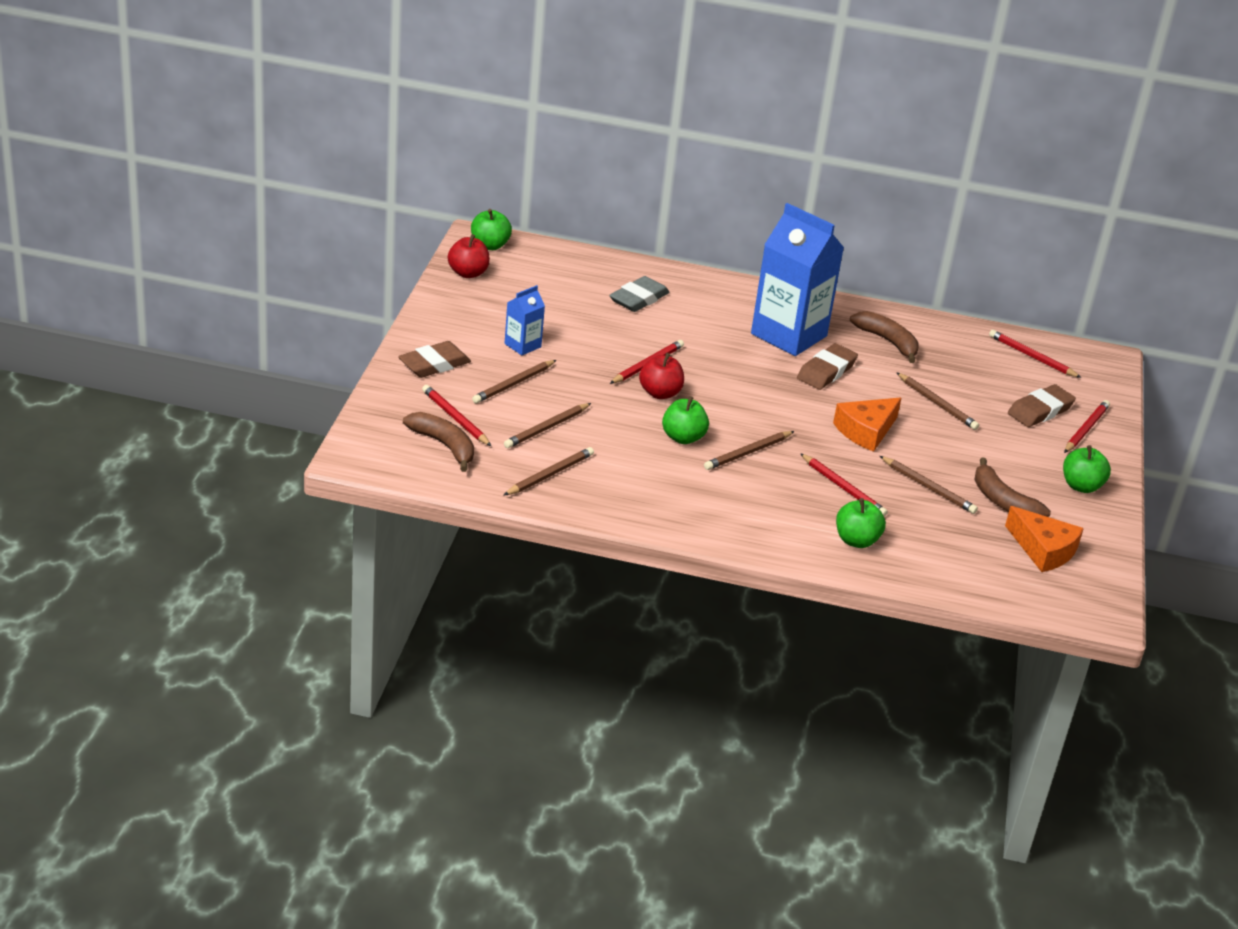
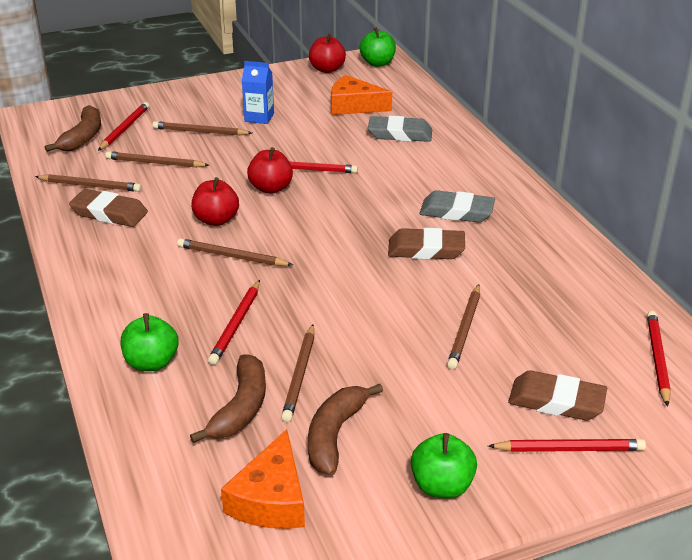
camera: 60 degrees right, 0 degrees up
brown eraser [398,341,471,378] -> brown eraser moved to [69,189,148,227]
green apple [662,396,709,444] -> red apple [191,177,239,226]
blue carton [751,203,844,356] -> grey eraser [419,190,495,223]
orange cheese [833,397,901,452] -> orange cheese moved to [331,75,392,115]
brown banana [850,311,919,363] -> brown banana moved to [190,354,266,443]

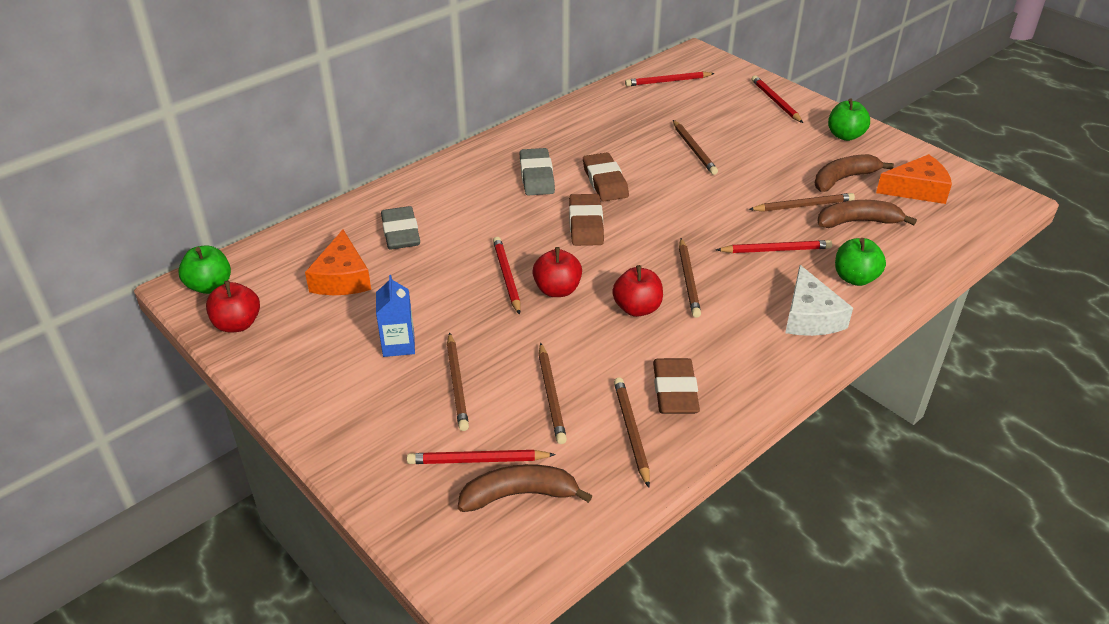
camera: 110 degrees left, 5 degrees up
brown banana [308,384,383,476] -> brown banana turned 150 degrees clockwise [815,154,894,192]
brown pencil [447,284,480,369] -> brown pencil turned 75 degrees clockwise [673,120,718,175]
brown eraser [508,370,607,420] -> brown eraser moved to [569,194,604,246]
none -> white cheese [785,265,853,336]

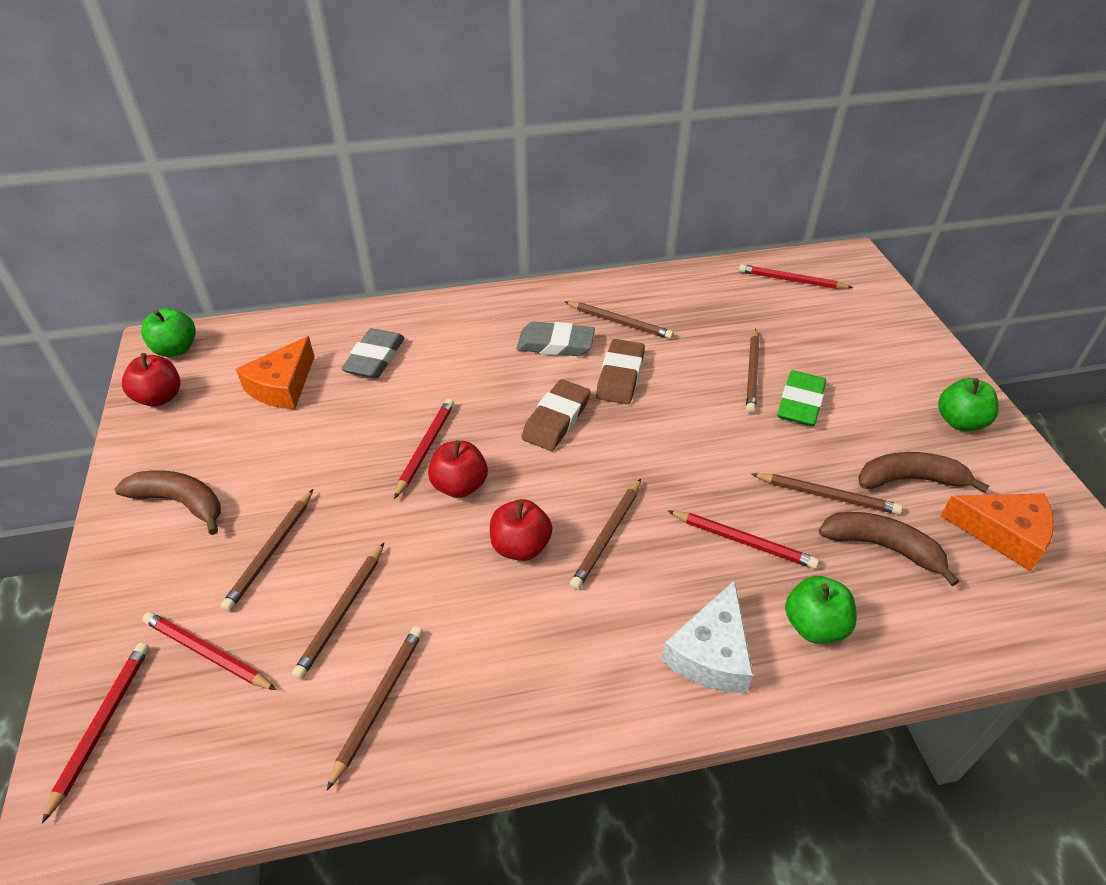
camera: 30 degrees right, 5 degrees up
blue carton [376,275,415,357] -> none
brown banana [458,464,592,512] -> brown banana moved to [114,470,221,535]
grey eraser [520,148,555,196] -> grey eraser turned 75 degrees clockwise [516,322,595,356]
brown eraser [653,358,700,414] -> none
red pencil [751,75,803,123] -> red pencil moved to [42,643,149,823]
none -> brown pencil [565,301,674,339]
none -> green eraser [777,370,826,426]

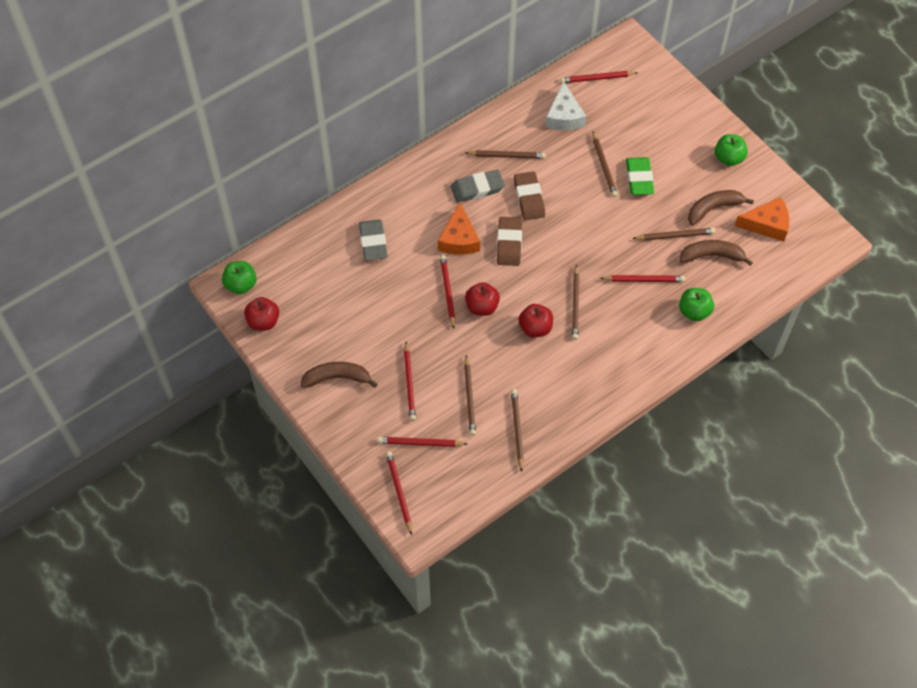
camera: 25 degrees left, 15 degrees up
brown pencil [221,489,313,611] -> red pencil [404,342,416,421]
orange cheese [236,336,315,409] -> orange cheese moved to [438,202,480,255]
white cheese [661,580,753,693] -> white cheese moved to [545,81,586,130]

